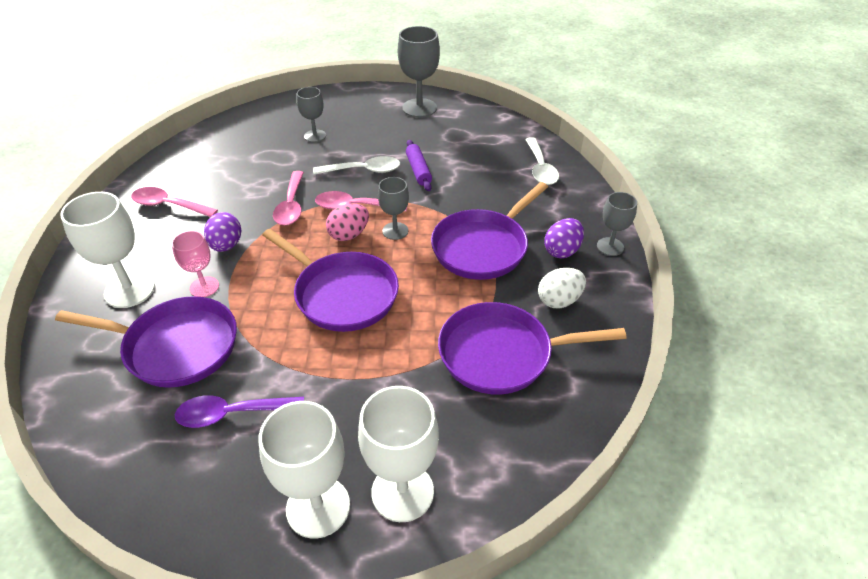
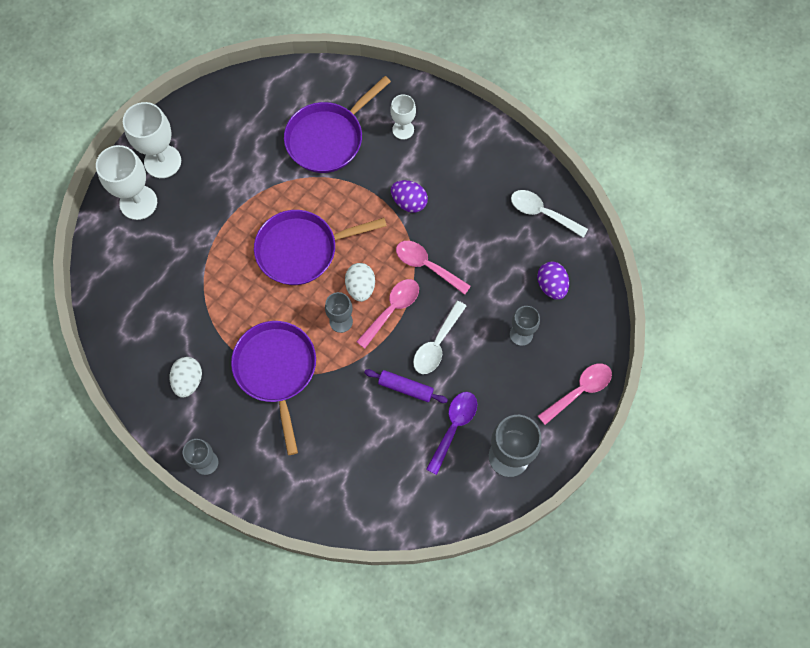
camera: 125 degrees right, 25 degrees up
white goblet [60,192,155,308] -> white goblet [390,94,416,140], size x0.60
pink spoon [131,187,218,217] -> pink spoon moved to [538,363,612,425]
pink goblet [172,231,219,297] -> none
purple spoon [175,395,304,428] -> purple spoon moved to [426,392,477,475]
pink egg [326,203,369,241] -> white egg [345,263,375,302]
purple pan [438,302,627,395] -> none
white spoon [525,137,559,185] -> white spoon moved to [511,190,588,238]
purple egg [544,218,584,258] -> purple egg moved to [537,262,569,300]

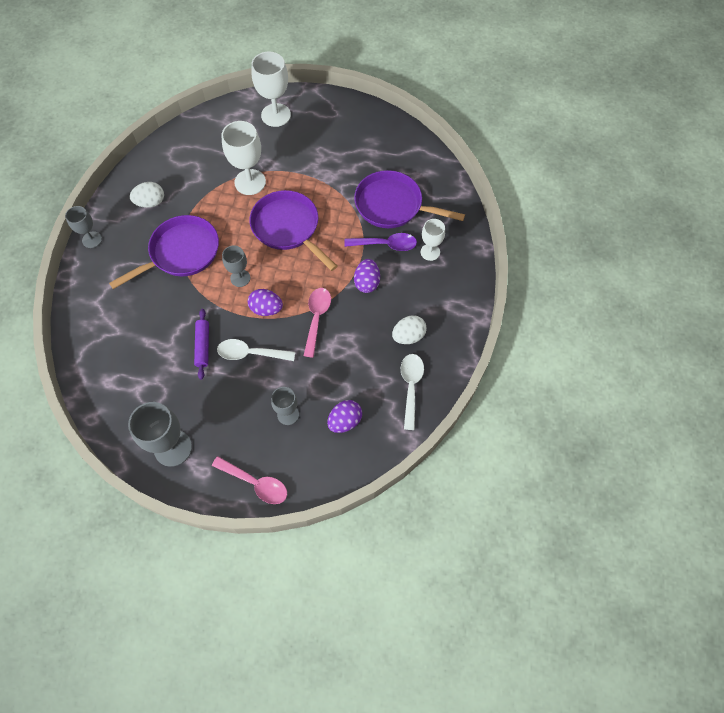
camera: 65 degrees right, 5 degrees down
white goblet [123,102,181,178] -> white goblet moved to [221,121,266,195]
white egg [345,263,375,302] -> white egg moved to [392,315,427,344]
pink spoon [356,279,419,349] -> purple egg [248,289,283,316]
purple spoon [426,392,477,475] -> purple spoon moved to [344,233,417,251]

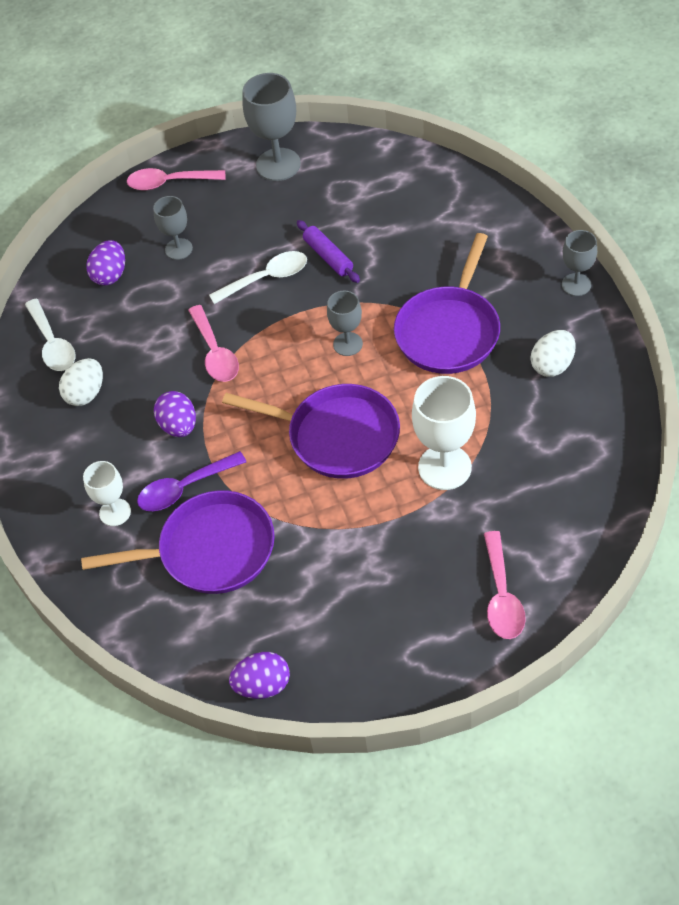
camera: 155 degrees right, 10 degrees down
purple egg [248,289,283,316] -> purple egg moved to [229,652,290,699]
white goblet [251,52,291,127] -> pink spoon [484,531,526,639]

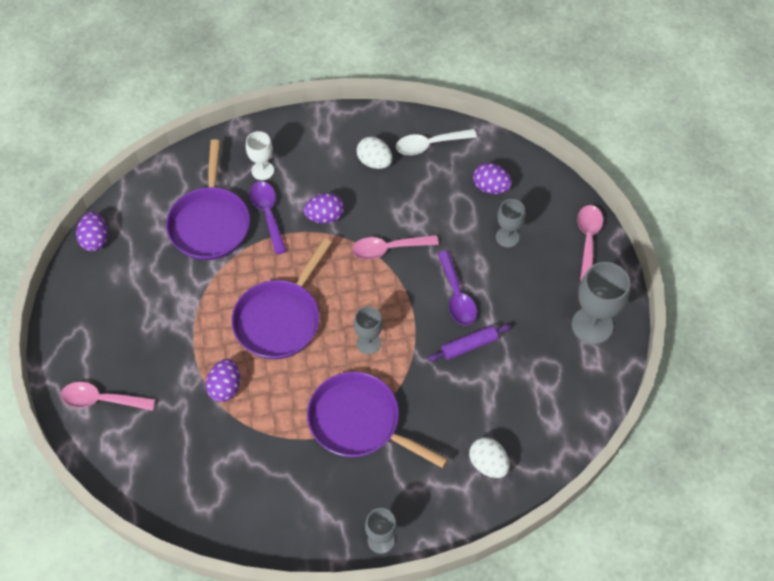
camera: 95 degrees right, 5 degrees up
white spoon [209,251,307,304] -> purple spoon [438,251,477,325]
white goblet [412,376,476,490] -> purple egg [206,359,240,402]
white egg [531,330,576,377] -> white egg moved to [469,437,509,478]

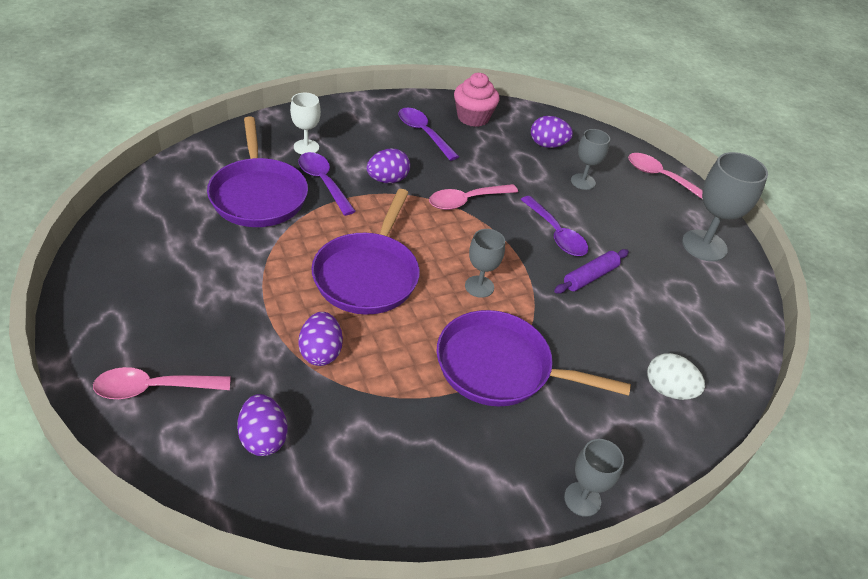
camera: 20 degrees left, 15 degrees down
purple egg [76,212,108,251] -> purple egg moved to [237,394,288,456]
white egg [357,137,392,169] -> purple spoon [399,108,459,161]
white spoon [396,129,477,155] -> pink cupcake [454,73,500,127]
pink spoon [577,205,603,281] -> pink spoon turned 45 degrees counterclockwise [628,153,703,200]

